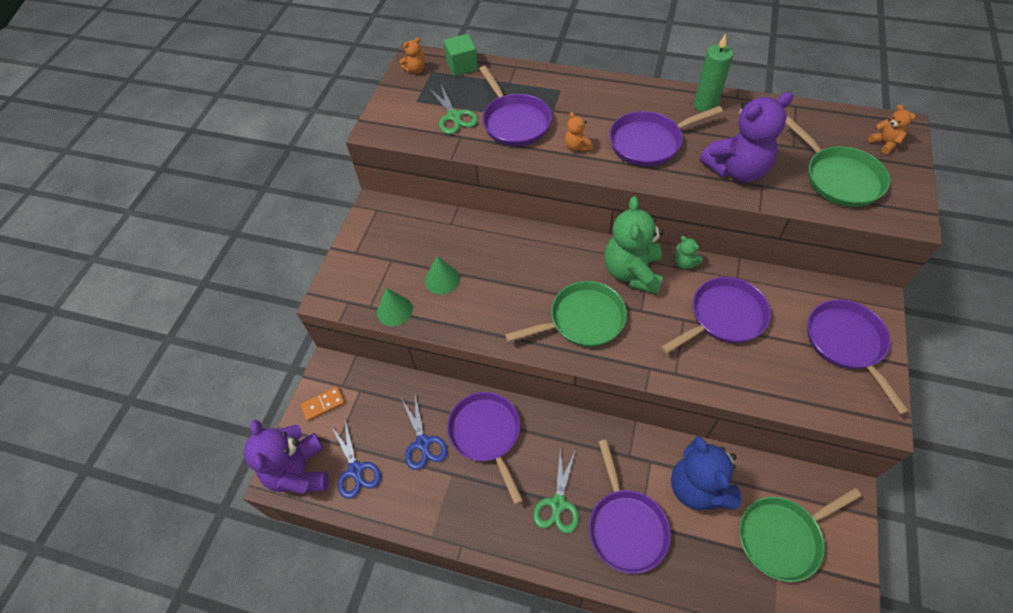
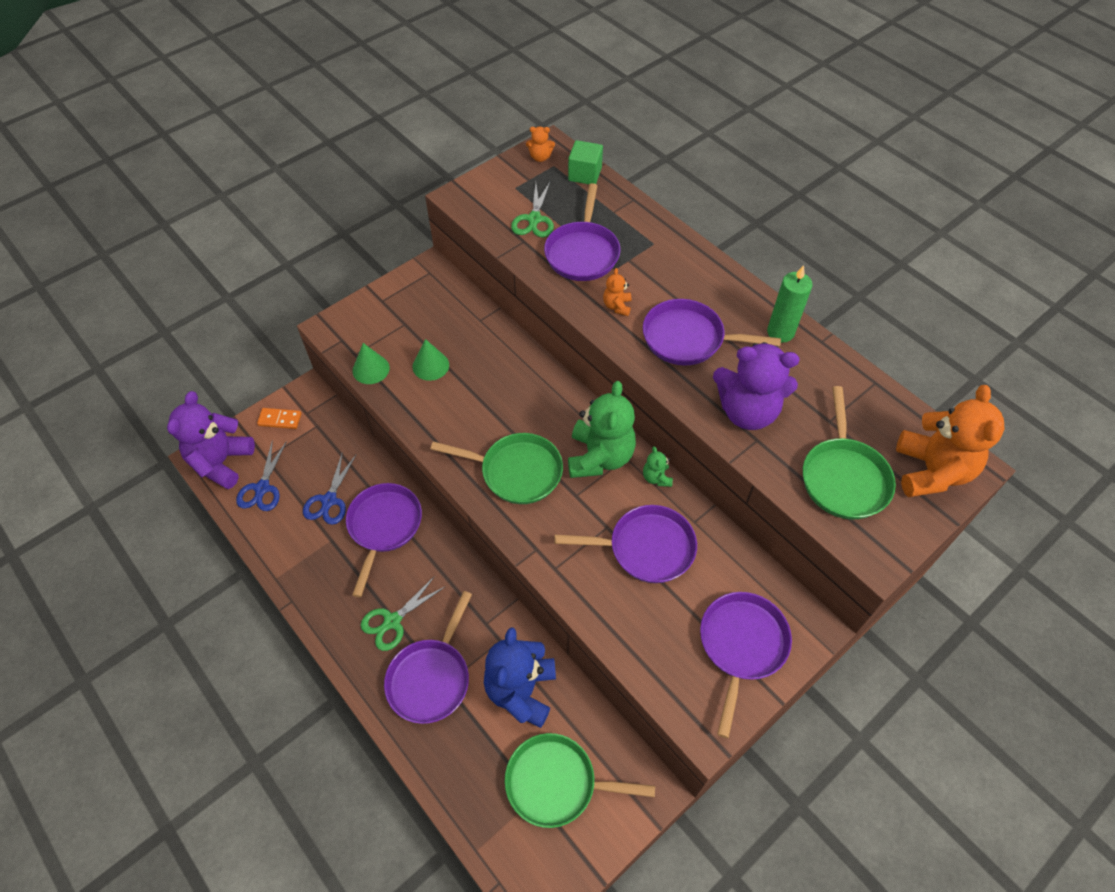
camera: 30 degrees right, 0 degrees up
green teddy bear [605,196,664,294] -> green teddy bear turned 150 degrees clockwise [568,381,636,478]
orange teddy bear [868,104,915,154] -> orange teddy bear [896,385,1004,497], size x2.26

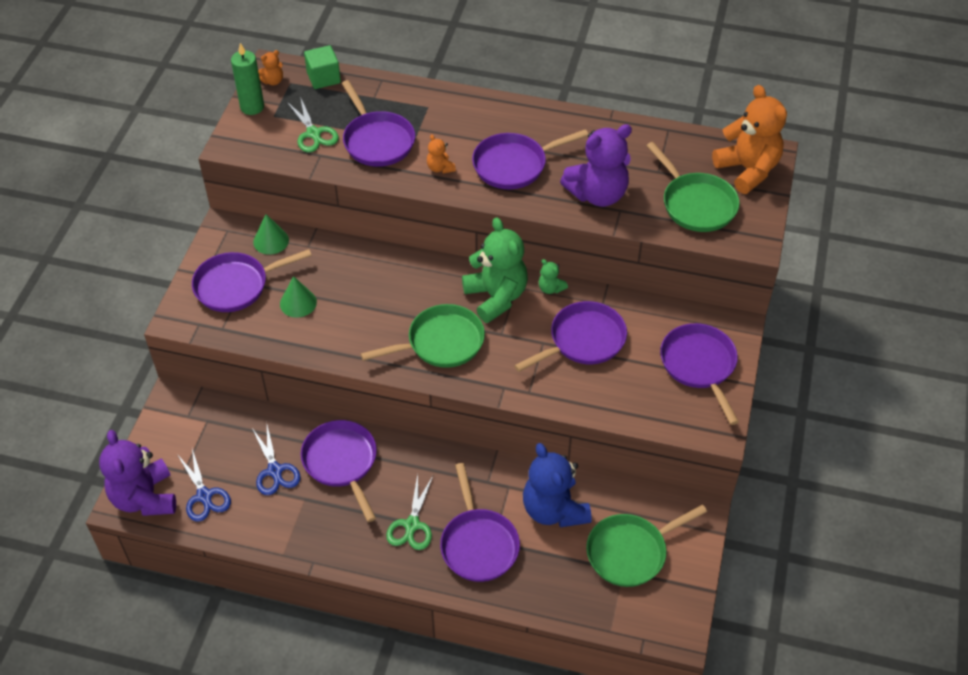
camera: 35 degrees left, 5 degrees down
orange domino [257,408,301,429] -> none
green cone [352,343,390,384] -> green cone moved to [253,214,289,255]
green candle [767,265,813,343] -> green candle moved to [231,43,264,115]
none -> purple pan [192,249,312,312]

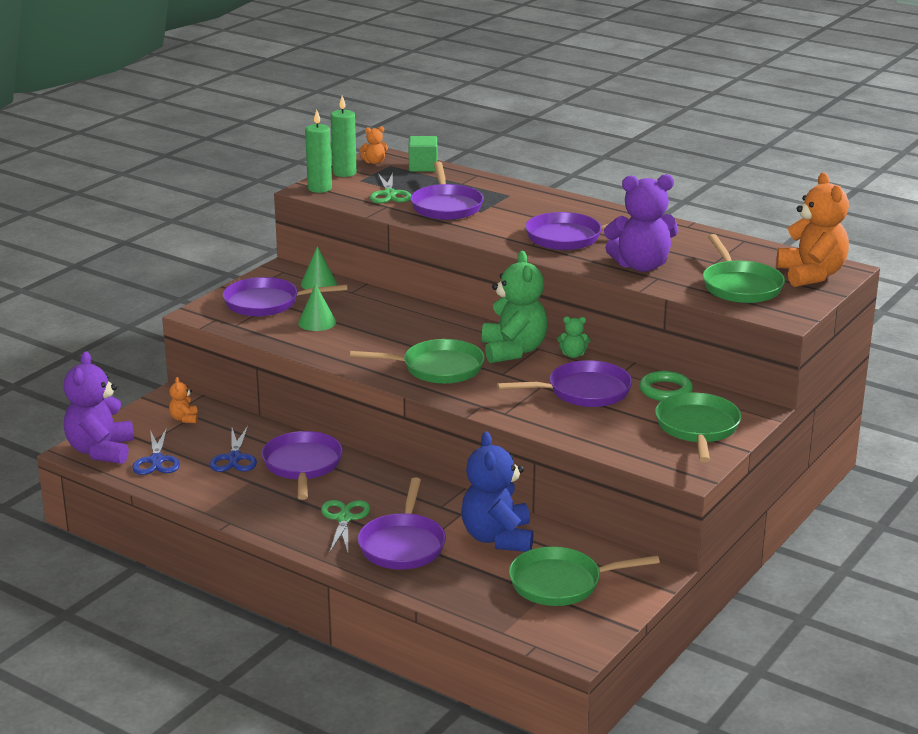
camera: 20 degrees right, 25 degrees down
green scissors [386,474,433,550] -> green scissors turned 150 degrees clockwise [321,500,370,553]
orange teddy bear [427,134,456,174] -> orange teddy bear moved to [169,377,198,423]
green teddy bear [538,259,568,294] -> green teddy bear turned 60 degrees counterclockwise [557,317,591,358]
purple pan [660,323,739,425] -> green pan [655,393,742,462]
none -> green candle [305,109,332,193]
none -> green ring [639,371,693,401]

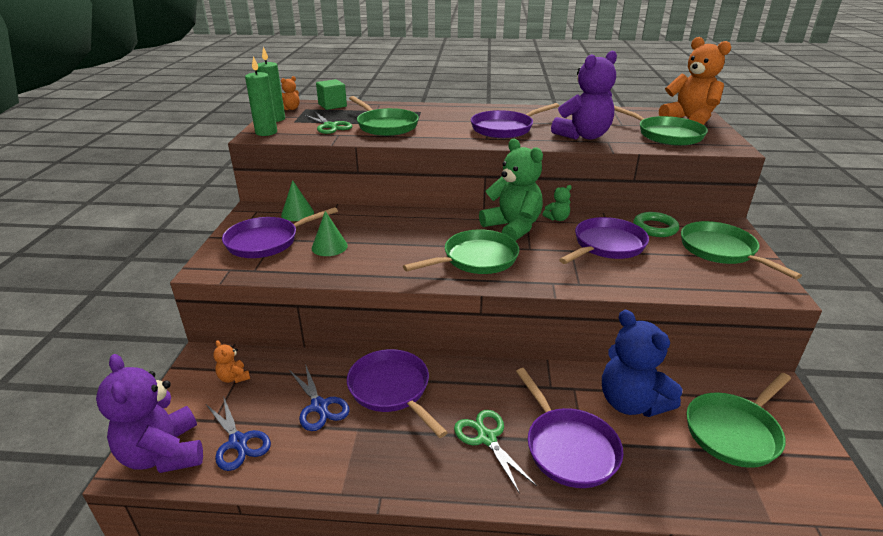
camera: 30 degrees left, 5 degrees up
purple pan [410,162,484,220] -> green pan [349,96,419,136]

